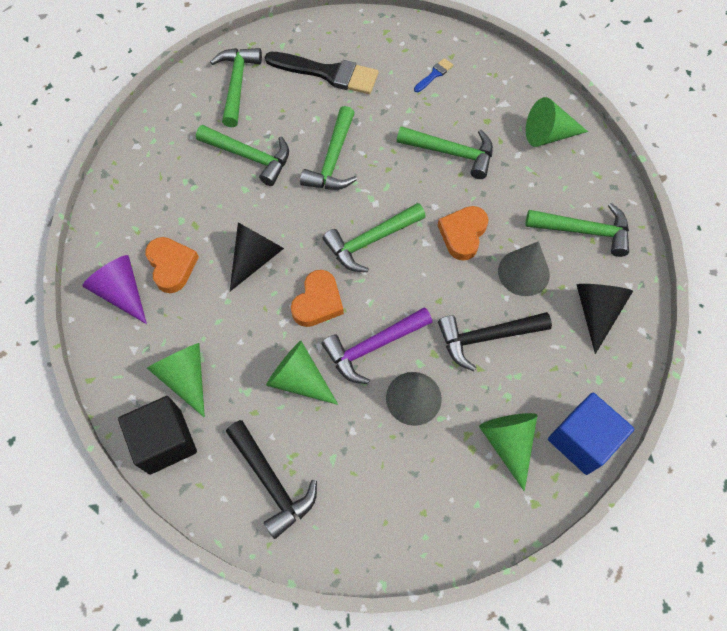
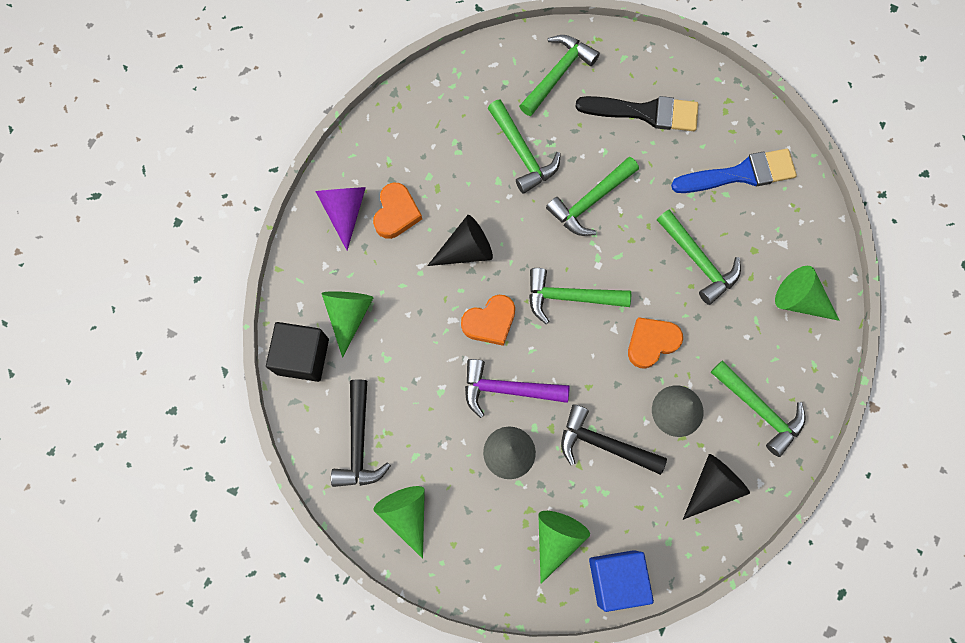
camera: 35 degrees right, 10 degrees up
black brush [265,52,378,94] -> black brush turned 45 degrees counterclockwise [575,96,698,131]
green cone [266,341,338,405] -> green cone moved to [373,486,425,559]
blue brush [414,58,453,92] -> blue brush [671,149,797,193], size x2.27

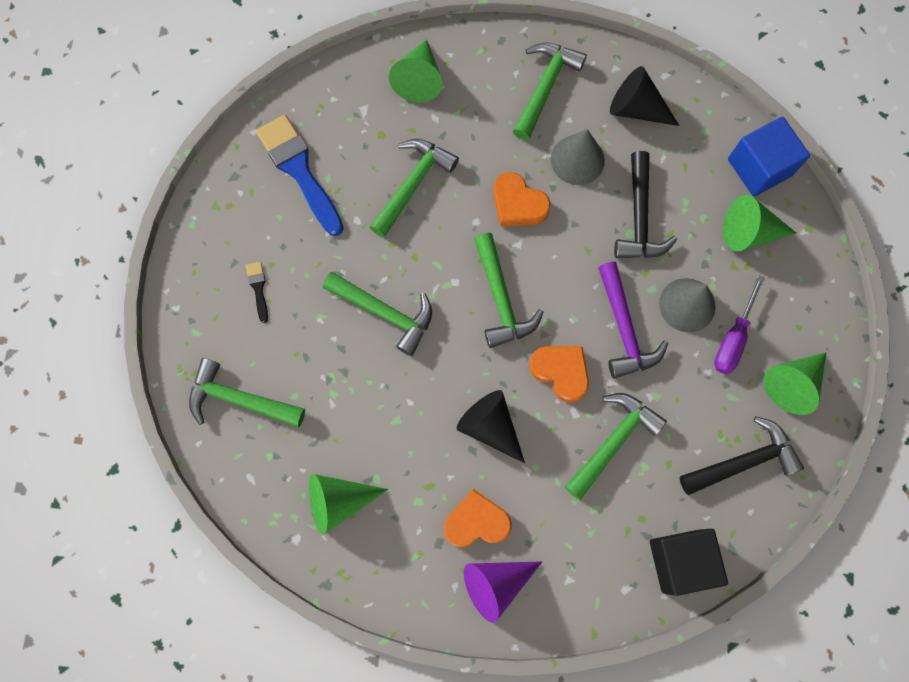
camera: 110 degrees left, 0 degrees up
green cone [322,291,373,358] -> green cone moved to [309,474,388,535]
green hammer [488,100,561,194] -> green hammer moved to [565,393,667,500]
black brush [575,96,698,131] -> black brush [246,262,268,323], size x0.44
none -> purple screwdriver [714,275,765,375]

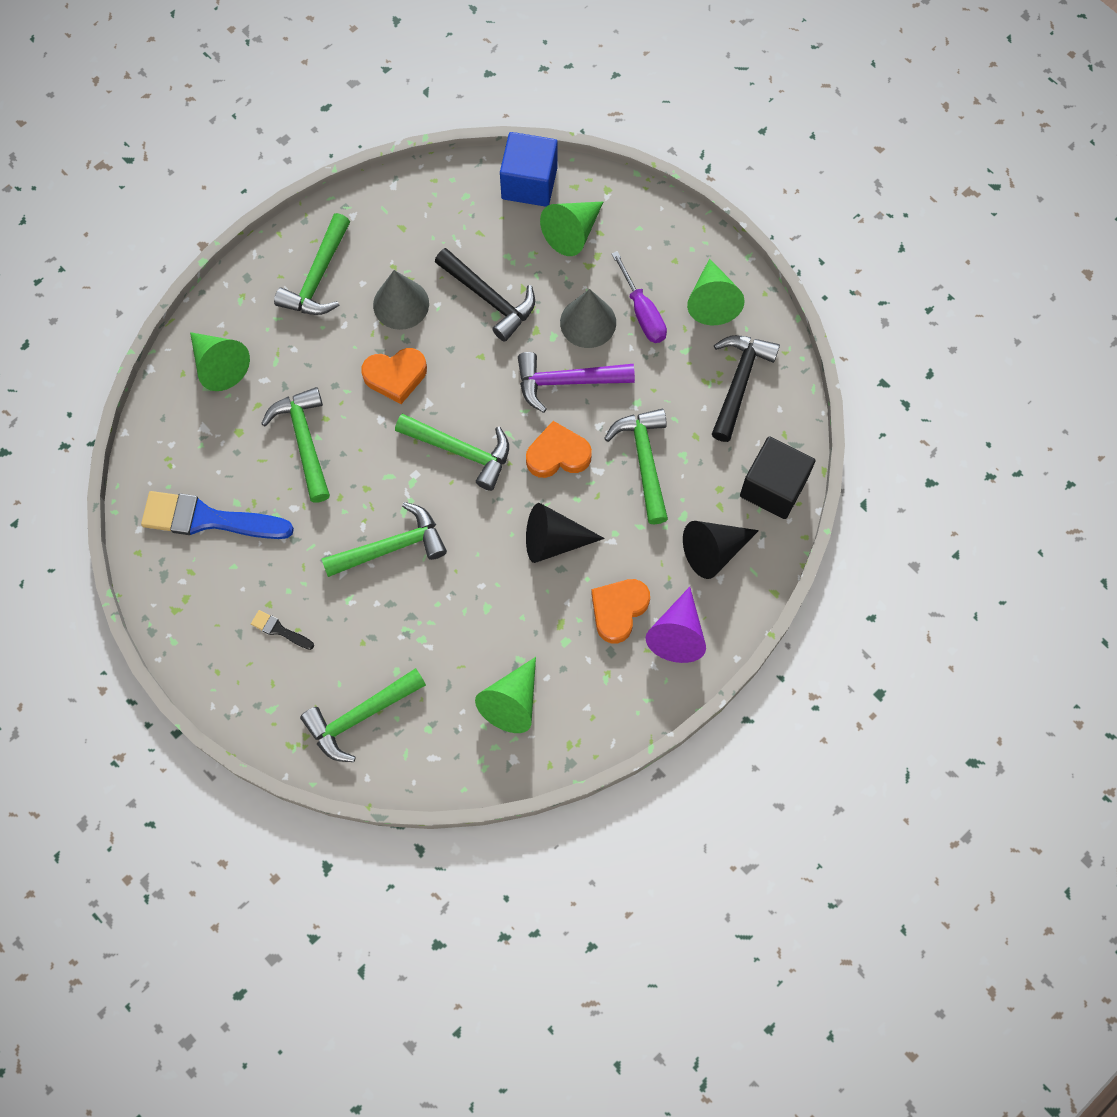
camera: 50 degrees left, 5 degrees down
green hammer [513,43,587,140] -> green hammer turned 135 degrees counterclockwise [274,213,350,315]
purple hammer [598,262,668,379] -> purple hammer turned 150 degrees clockwise [518,352,635,413]
black cone [610,66,679,126] -> black cone moved to [683,521,759,579]

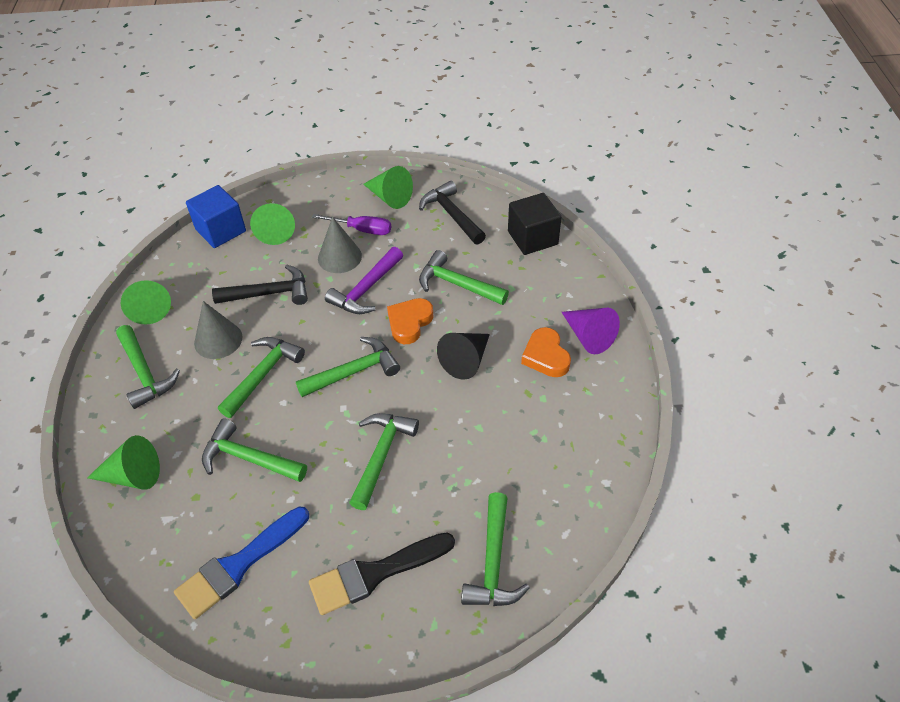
camera: 50 degrees left, 20 degrees down
black brush [251,610,314,650] -> black brush [309,532,455,615], size x2.27
orange heart [361,348,427,404] -> green hammer [218,337,305,418]
green cone [475,657,536,733] -> green cone moved to [121,280,171,325]
black cone [683,521,759,579] -> none

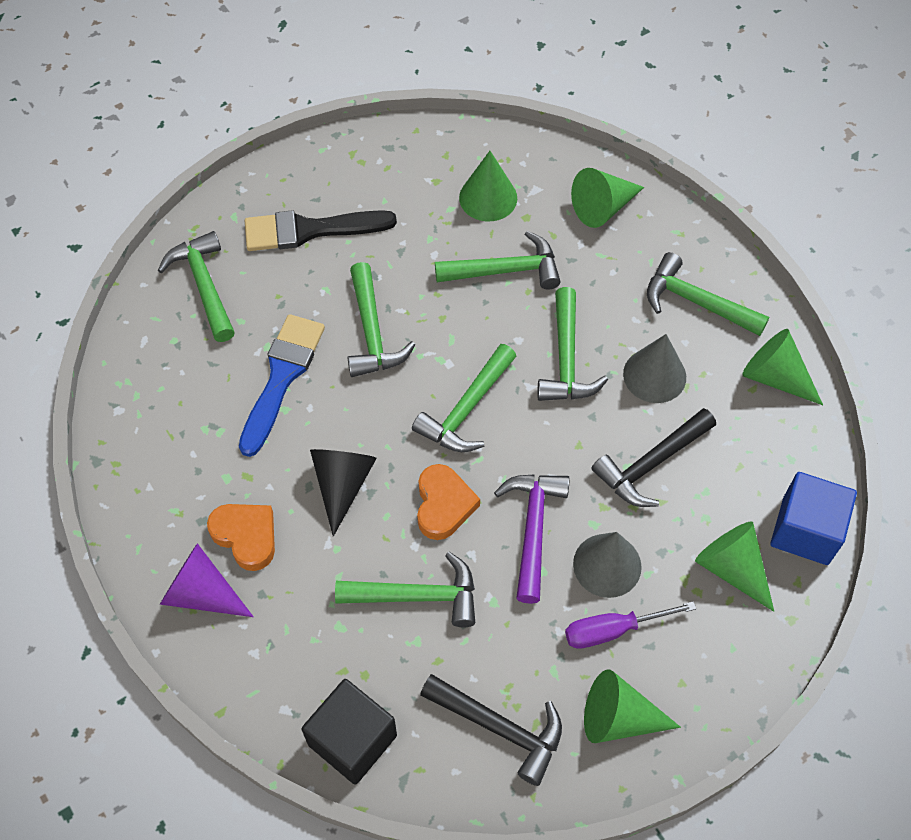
camera: 150 degrees right, 10 degrees up
blue brush [174,506,309,619] -> blue brush moved to [239,314,325,457]
black brush [309,532,455,615] -> black brush turned 135 degrees counterclockwise [245,210,397,251]
none -> green cone [459,151,517,221]

